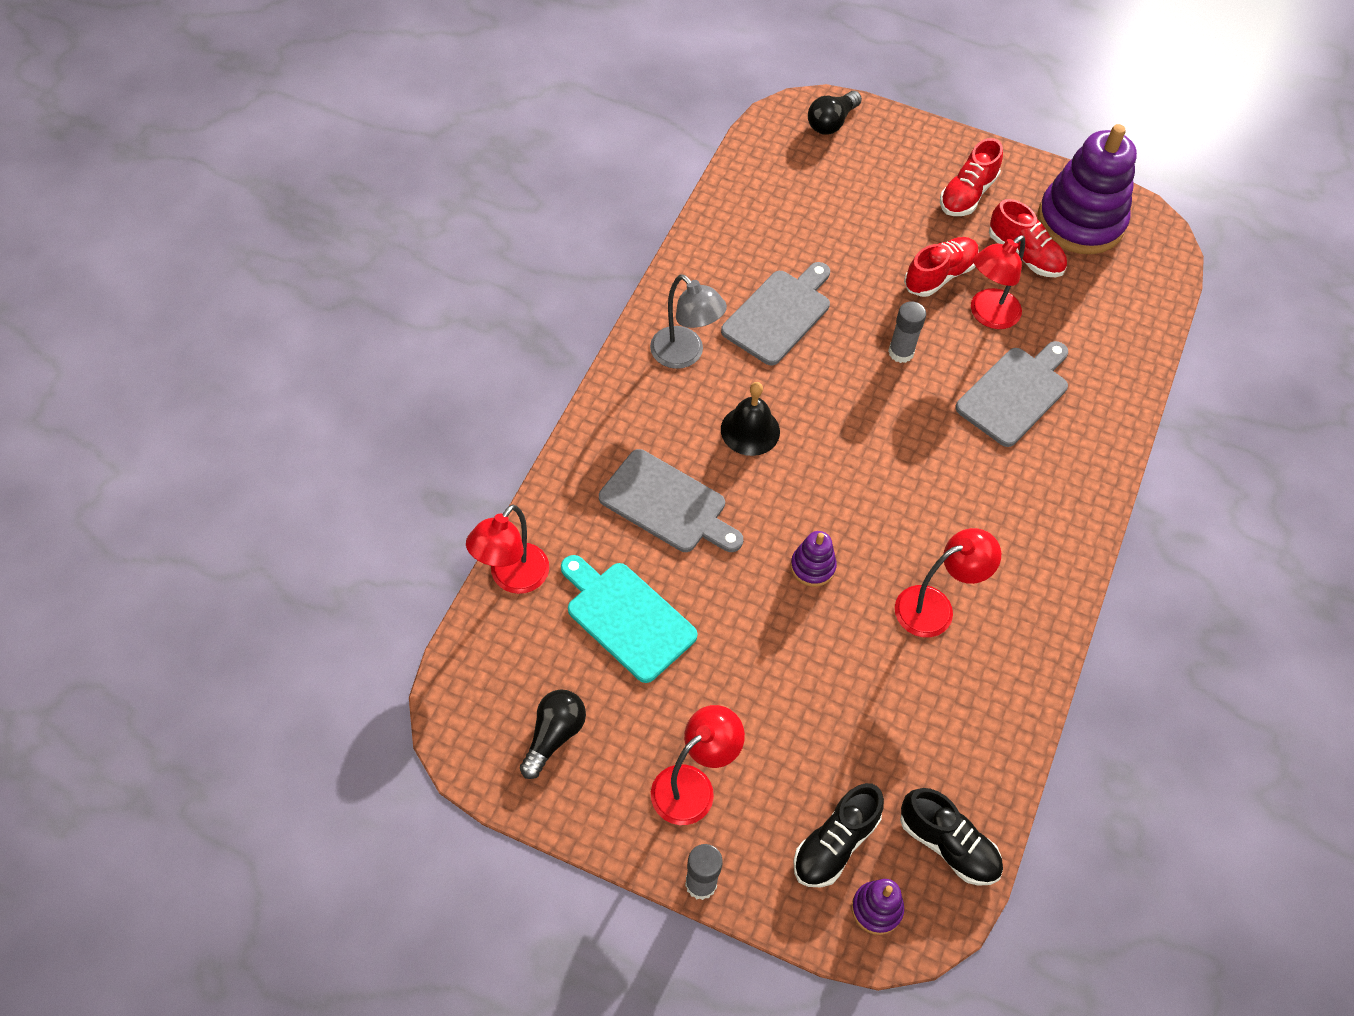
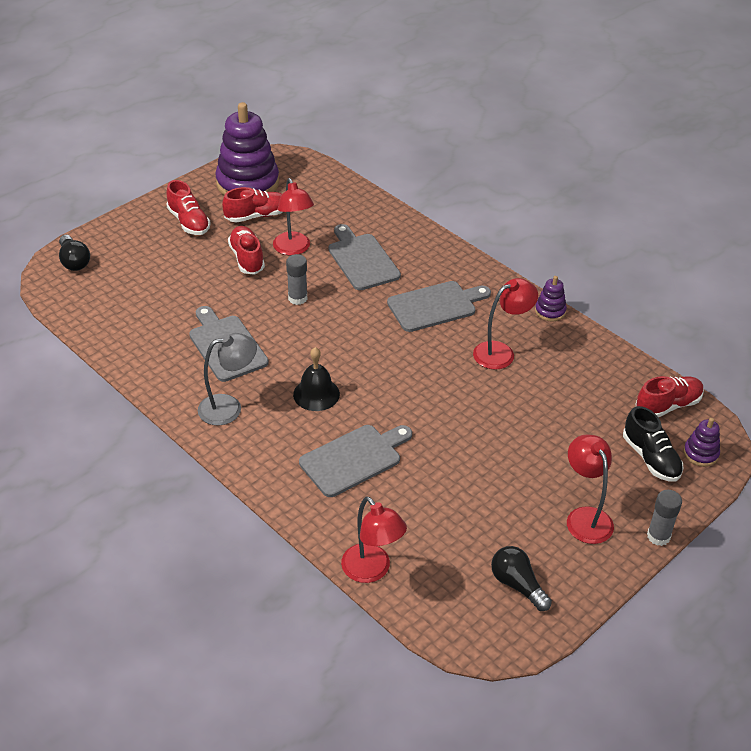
camera: 65 degrees left, 15 degrees down
turquoise cutting board [561,555,698,683] -> none
purple stacking toy [790,531,837,587] -> purple stacking toy moved to [535,276,567,321]
red lamp [895,528,1001,637] -> red lamp turned 60 degrees clockwise [473,278,538,370]
black shoe [900,788,1003,886] -> red shoe [635,376,704,417]
none -> grey cutting board [387,281,491,332]

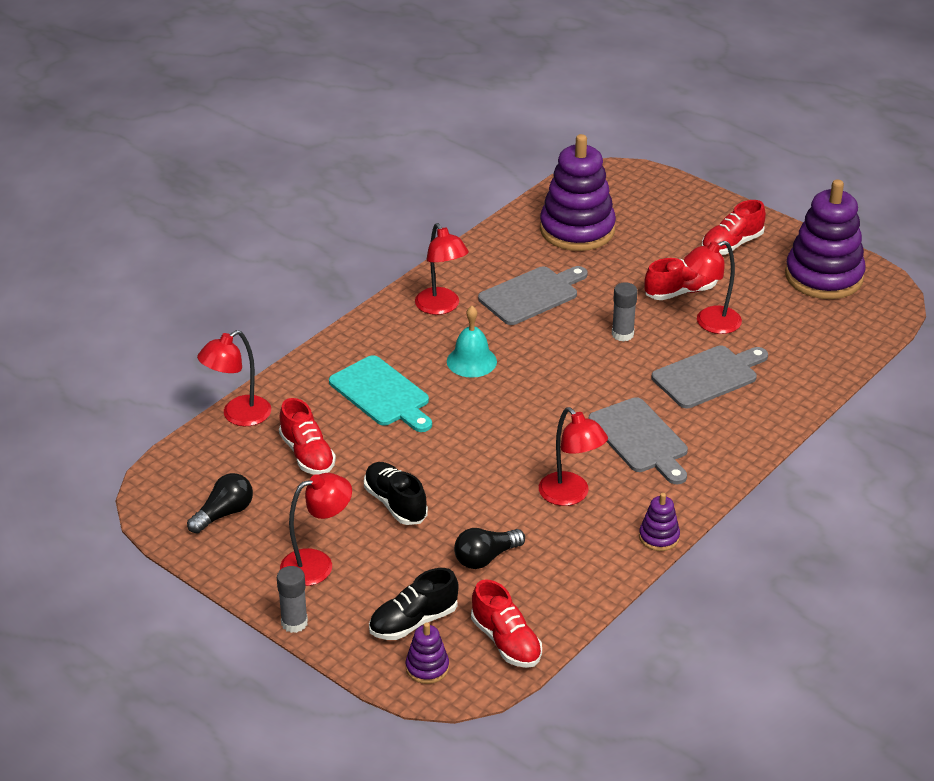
camera: 85 degrees right, 5 degrees down
black light bulb [59,235,90,271] -> black light bulb moved to [454,528,525,569]
grey lamp [198,333,257,425] -> red lamp [415,223,469,315]
red shoe [222,187,282,222] -> red shoe moved to [279,398,336,475]
black bell [293,347,340,411] -> turquoise bell [447,306,497,377]
grey cutting board [299,425,412,497] -> turquoise cutting board [329,355,432,432]
none -> black shoe [364,462,428,525]
none -> purple stacking toy [540,134,616,251]

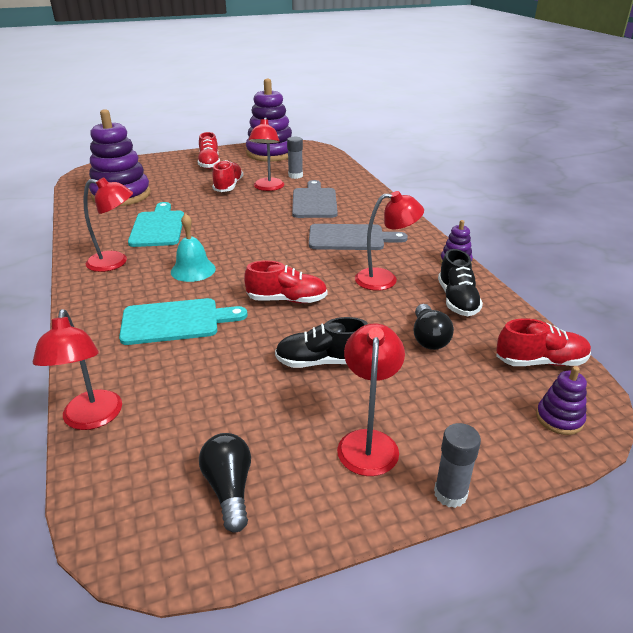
camera: 60 degrees left, 5 degrees down
red shoe [279,398,336,475] -> red shoe moved to [244,260,328,303]
black shoe [369,568,459,640] -> black shoe moved to [438,249,483,316]
grey cutting board [478,266,588,325] -> turquoise cutting board [128,202,184,247]
grey glue stick [612,282,637,342] -> grey glue stick moved to [287,137,303,179]

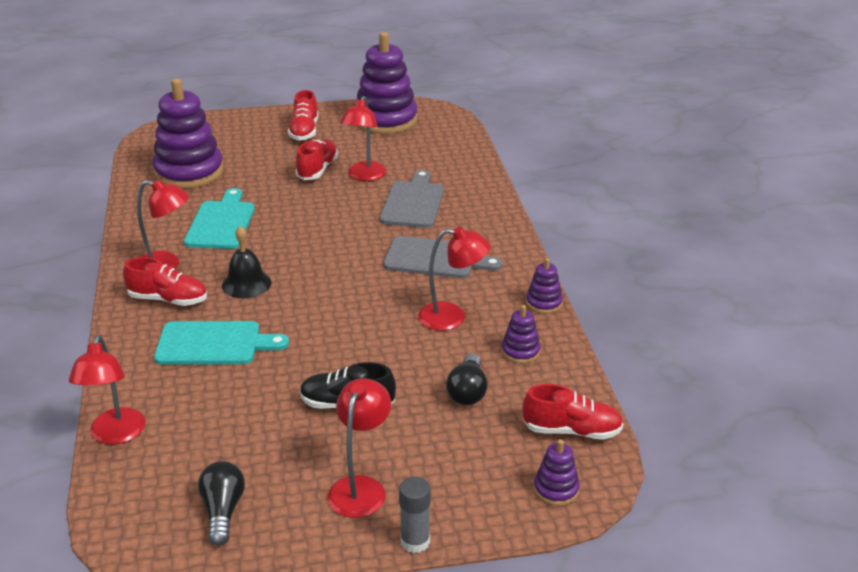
camera: 10 degrees right, 0 degrees up
turquoise bell [171,213,216,282] -> black bell [222,226,272,298]
red shoe [244,260,328,303] -> red shoe moved to [123,257,207,306]
grey glue stick [287,137,303,179] -> none
black shoe [438,249,483,316] -> purple stacking toy [502,305,541,363]

